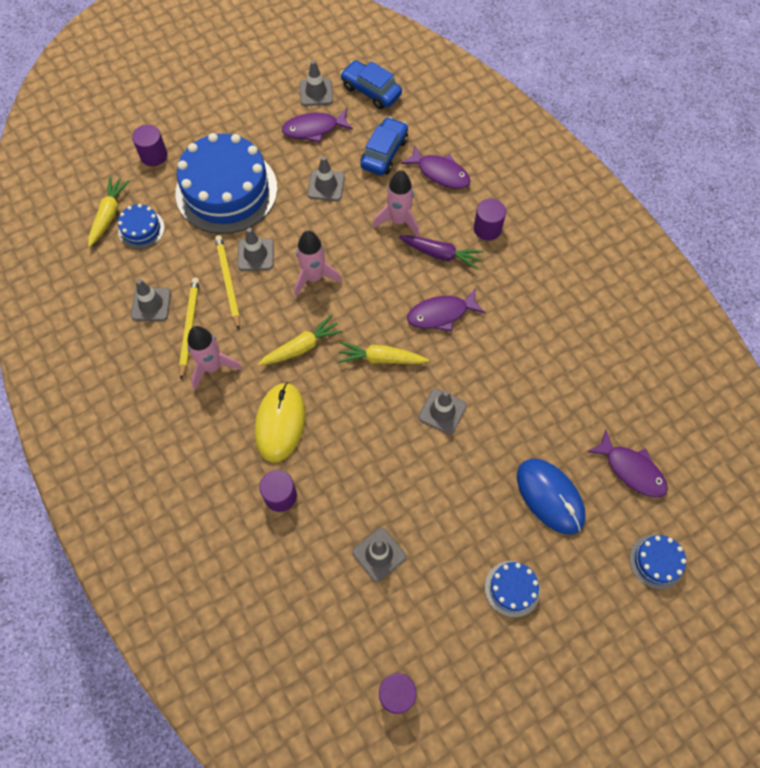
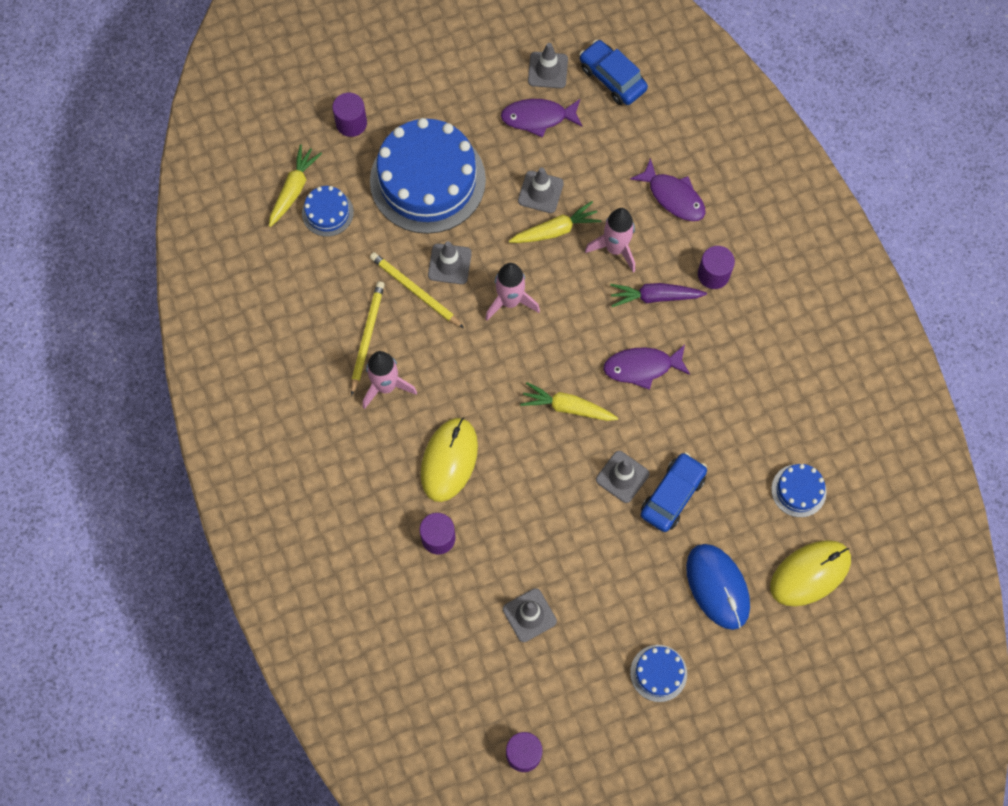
camera: 10 degrees right, 5 degrees up
grey traffic cone [131,279,171,321] -> none
yellow pencil [215,235,240,330] -> yellow pencil turned 45 degrees counterclockwise [370,252,464,328]
yellow carrot [258,315,343,366] -> yellow carrot moved to [509,201,601,243]
blue car [360,117,408,175] -> blue car moved to [640,452,707,532]
purple carrot [399,235,483,269] -> purple carrot turned 150 degrees clockwise [610,283,707,307]
purple fish [587,430,668,498] -> yellow mouse [770,540,851,606]
blue cake [629,534,686,590] -> blue cake moved to [771,464,827,517]

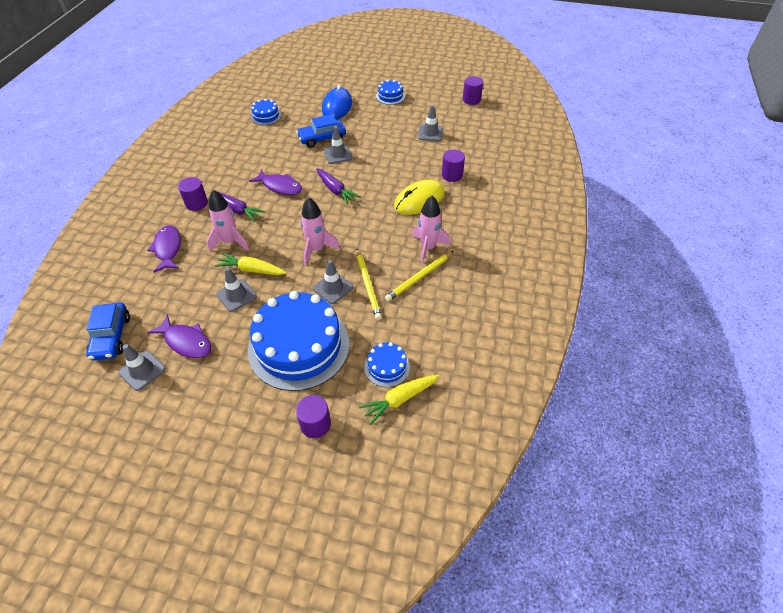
camera: 145 degrees left, 20 degrees down
yellow carrot [520,382,618,421] -> purple carrot [316,168,361,205]
yellow mouse [770,540,851,606] -> none

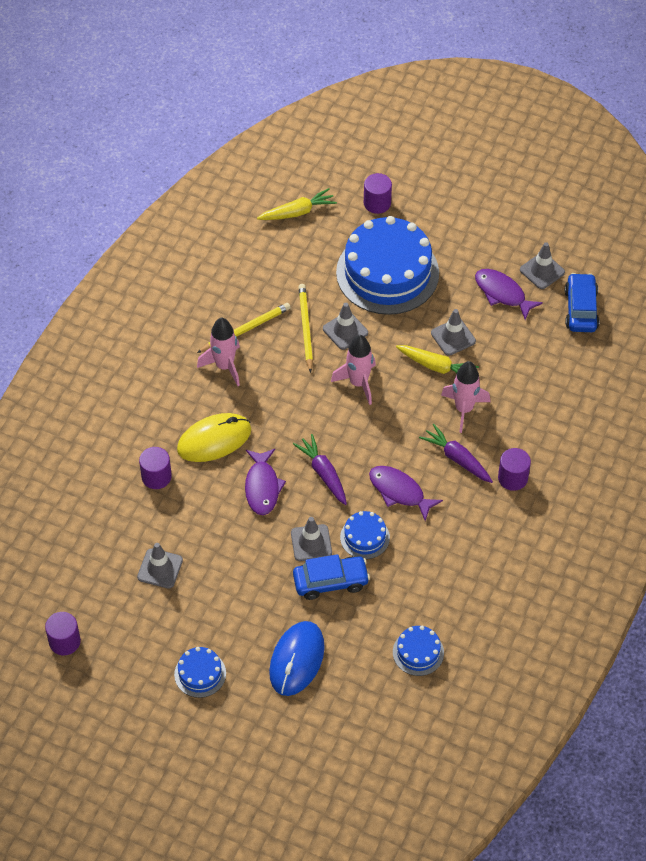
camera: 170 degrees left, 5 degrees up
purple fish [147,225,181,273] -> purple fish moved to [245,449,286,515]
blue cake [364,342,410,387] -> blue cake moved to [340,511,390,559]

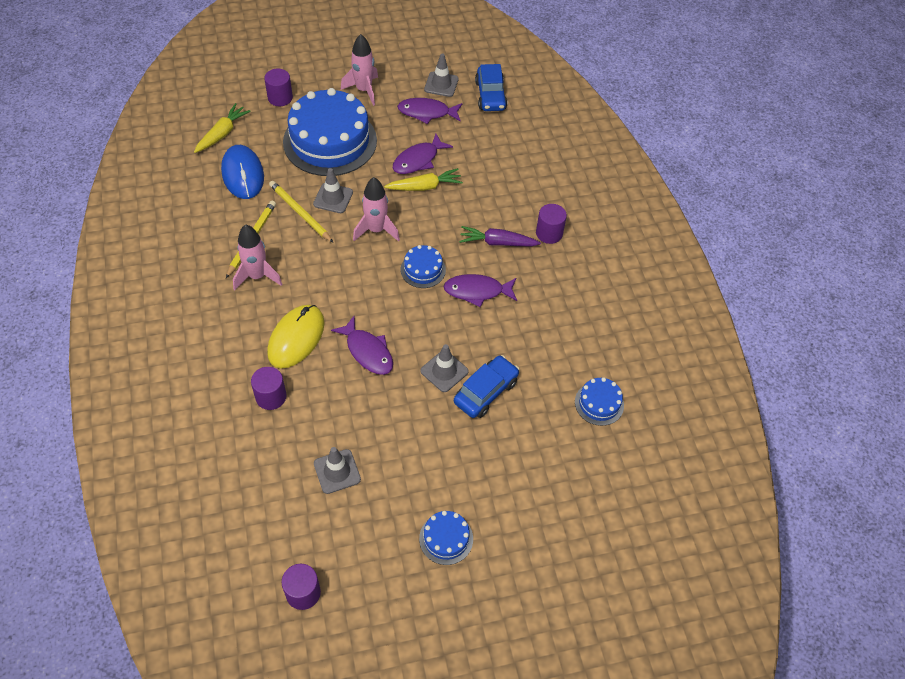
camera: 40 degrees left, 0 degrees up
blue mouse [269,621,325,696] -> blue mouse moved to [221,145,264,199]
purple carrot [293,434,347,505] -> none
blue cake [340,511,390,559] -> blue cake moved to [401,245,446,288]
grey traffic cone [431,309,476,356] -> purple fish [393,134,453,174]
pink rocket [441,361,490,433] -> pink rocket moved to [341,34,378,106]
blue car [565,273,599,332] -> blue car turned 150 degrees counterclockwise [475,64,507,111]

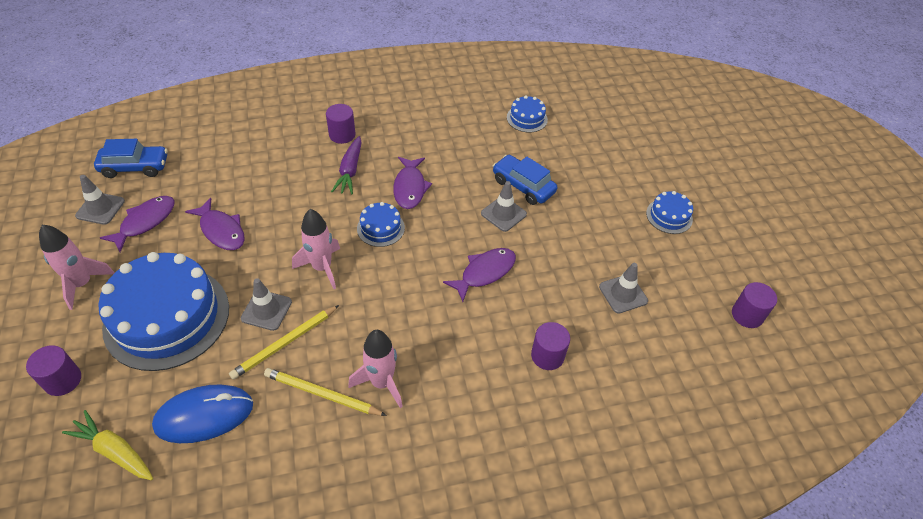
camera: 90 degrees left, 5 degrees down
yellow mouse [267,305,325,368] -> none
yellow carrot [384,168,463,191] -> none
purple fish [397,98,462,124] -> purple fish turned 150 degrees counterclockwise [100,196,175,252]

